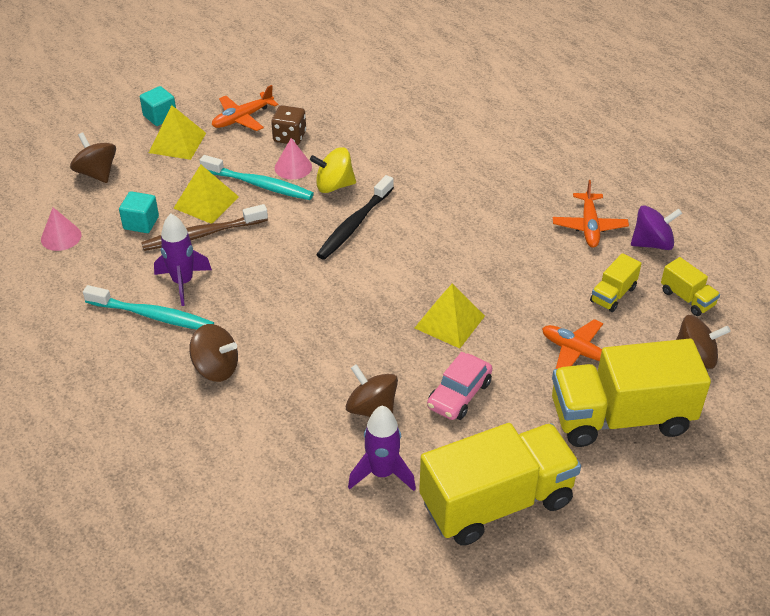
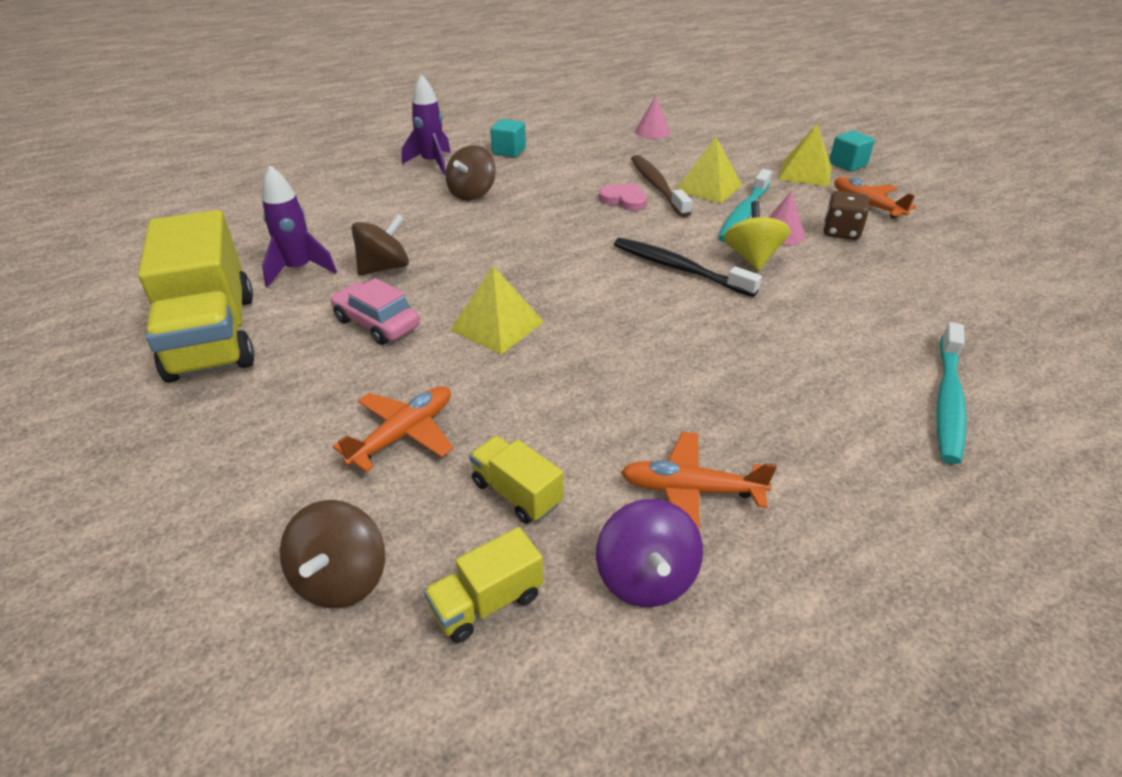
camera: 95 degrees right, 5 degrees down
brown spinning top [70,132,116,183] -> none
turquoise toothbrush [83,285,214,330] -> turquoise toothbrush moved to [936,322,967,464]
turquoise cube [119,191,159,233] -> turquoise cube moved to [490,119,526,157]
purple rocket [154,214,212,306] -> purple rocket moved to [402,74,451,175]
yellow truck [552,339,711,447] -> none
none -> pink heart [599,183,647,211]

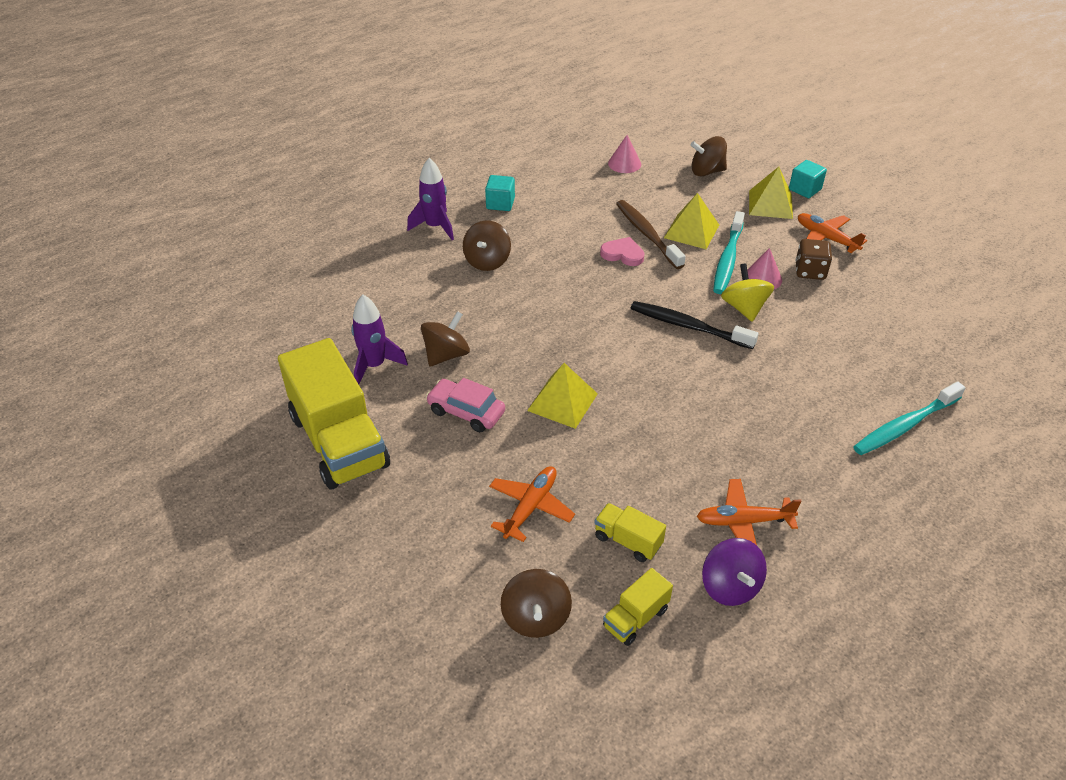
camera: 10 degrees left, 5 degrees up
turquoise toothbrush [936,322,967,464] -> turquoise toothbrush turned 45 degrees clockwise [853,381,966,455]
none -> brown spinning top [690,136,727,176]

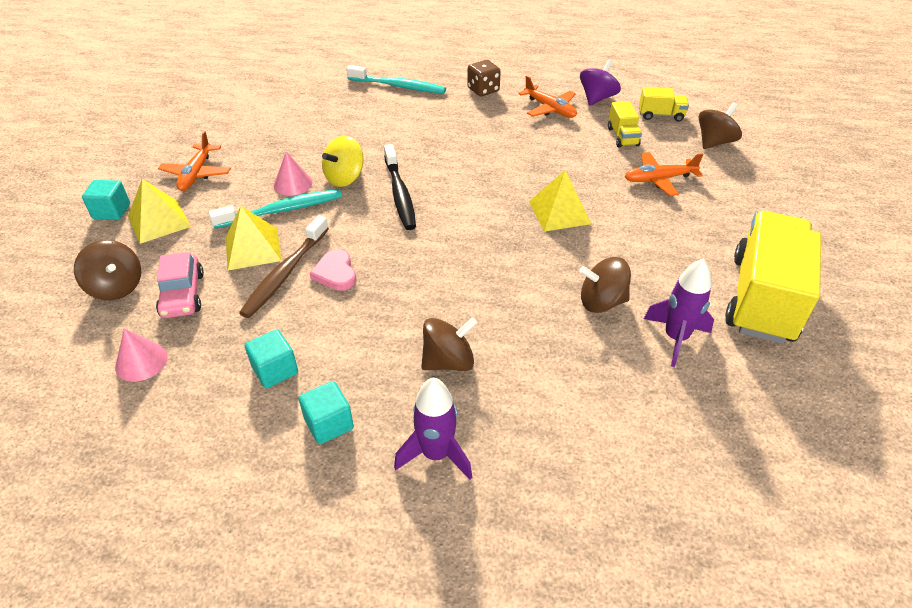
camera: 130 degrees left, 0 degrees up
pink car [426,378,505,432] -> pink car moved to [156,252,204,318]
brown dice [795,239,832,280] -> brown dice moved to [467,60,501,96]
none -> turquoise cube [245,329,298,388]

